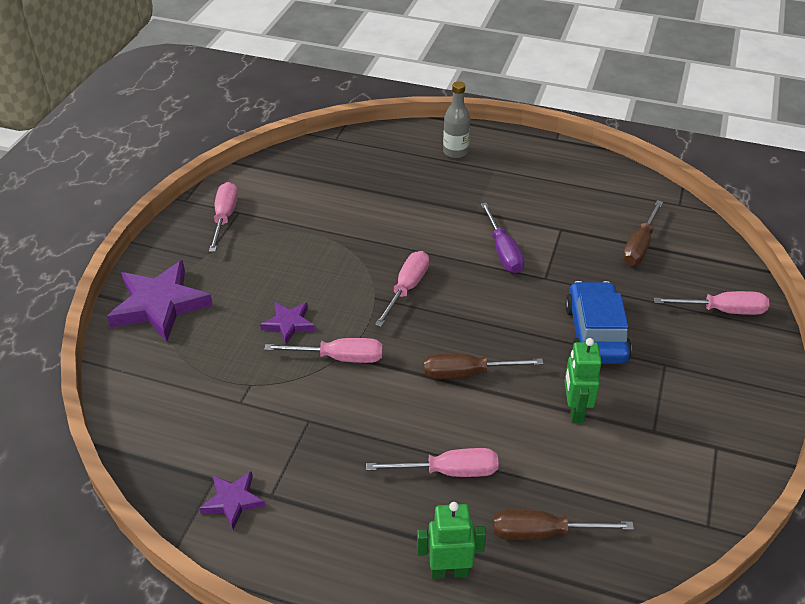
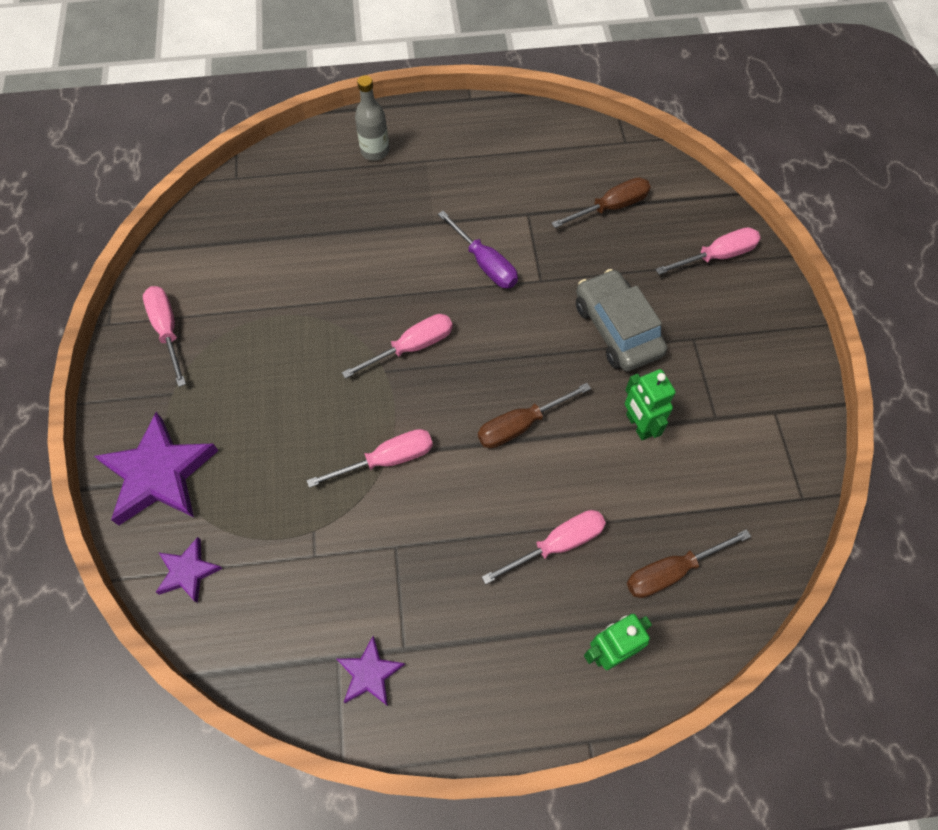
camera: 25 degrees left, 20 degrees up
purple star [260,302,315,344] -> purple star moved to [156,537,223,603]
pink screwdriver [375,251,429,327] -> pink screwdriver turned 60 degrees clockwise [342,314,453,379]
blue car [565,281,632,364] -> grey car [576,269,667,371]
brown screwdriver [622,200,663,265] -> brown screwdriver turned 120 degrees counterclockwise [552,177,651,228]

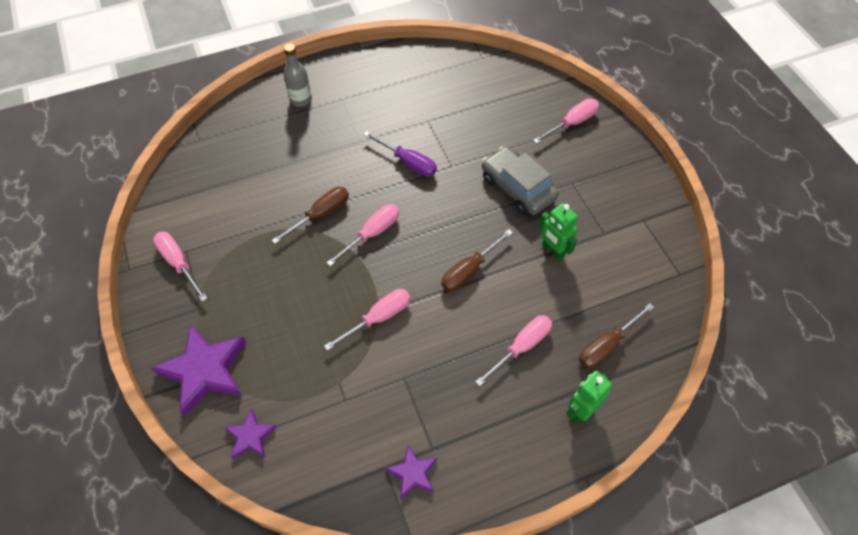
camera: 15 degrees left, 5 degrees down
brown screwdriver [552,177,651,228] -> brown screwdriver moved to [272,187,349,244]

